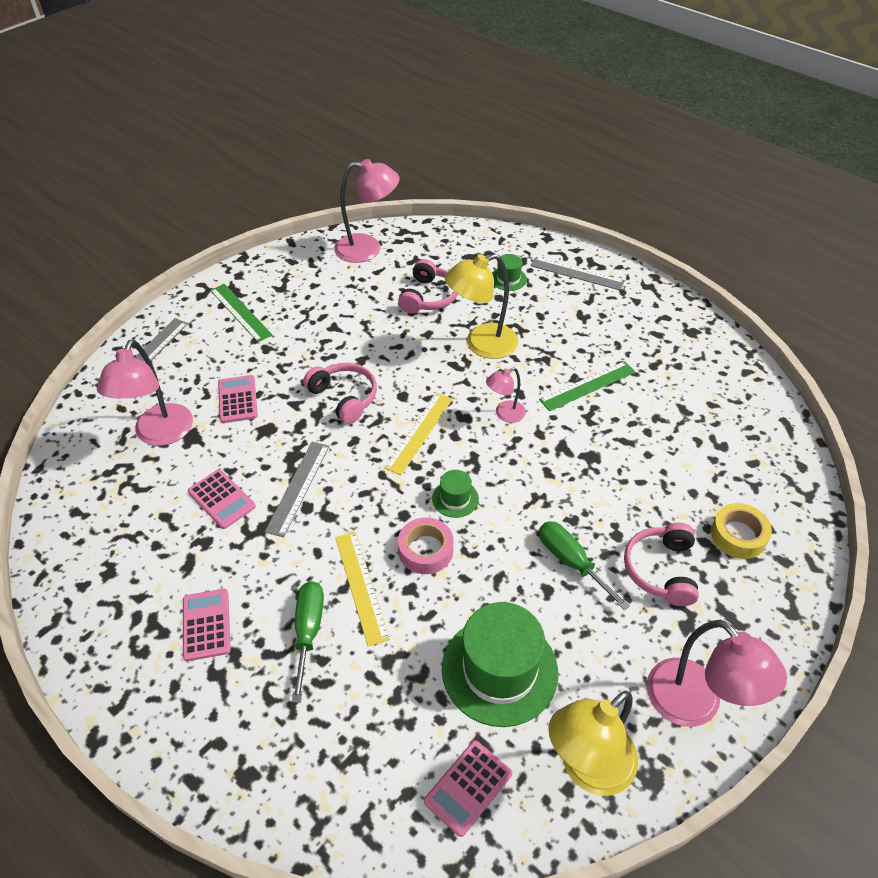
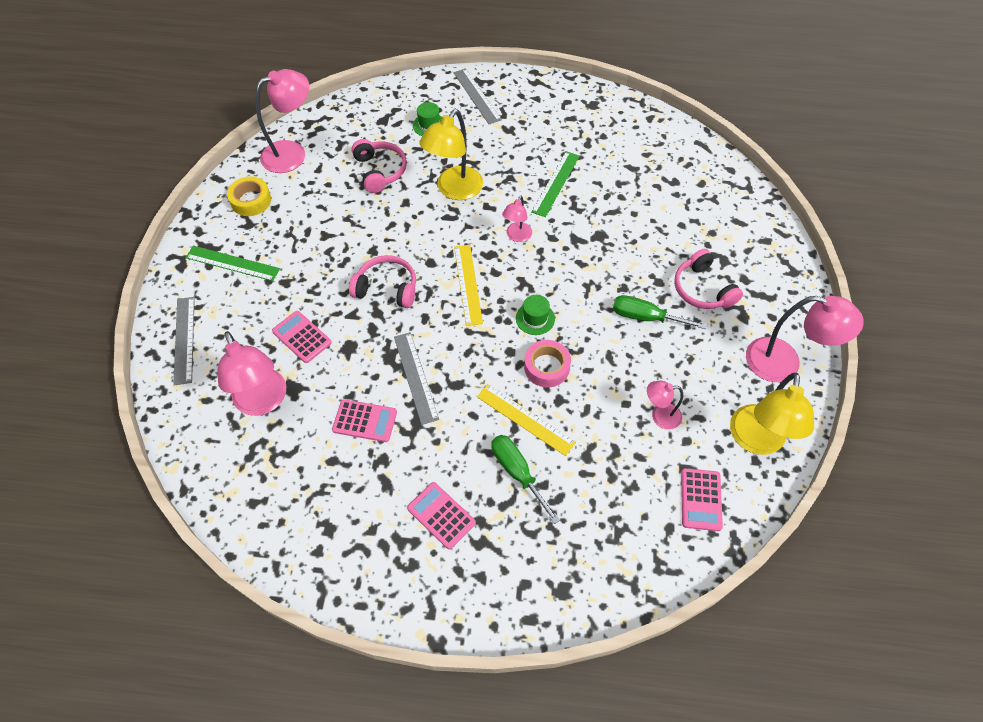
camera: 35 degrees left, 10 degrees up
green hat [442,602,558,727] -> pink lamp [647,381,683,430]
grey ruler [531,257,625,290] -> grey ruler turned 75 degrees clockwise [454,68,502,124]
yellow tape [711,503,772,559] -> yellow tape moved to [227,177,271,216]

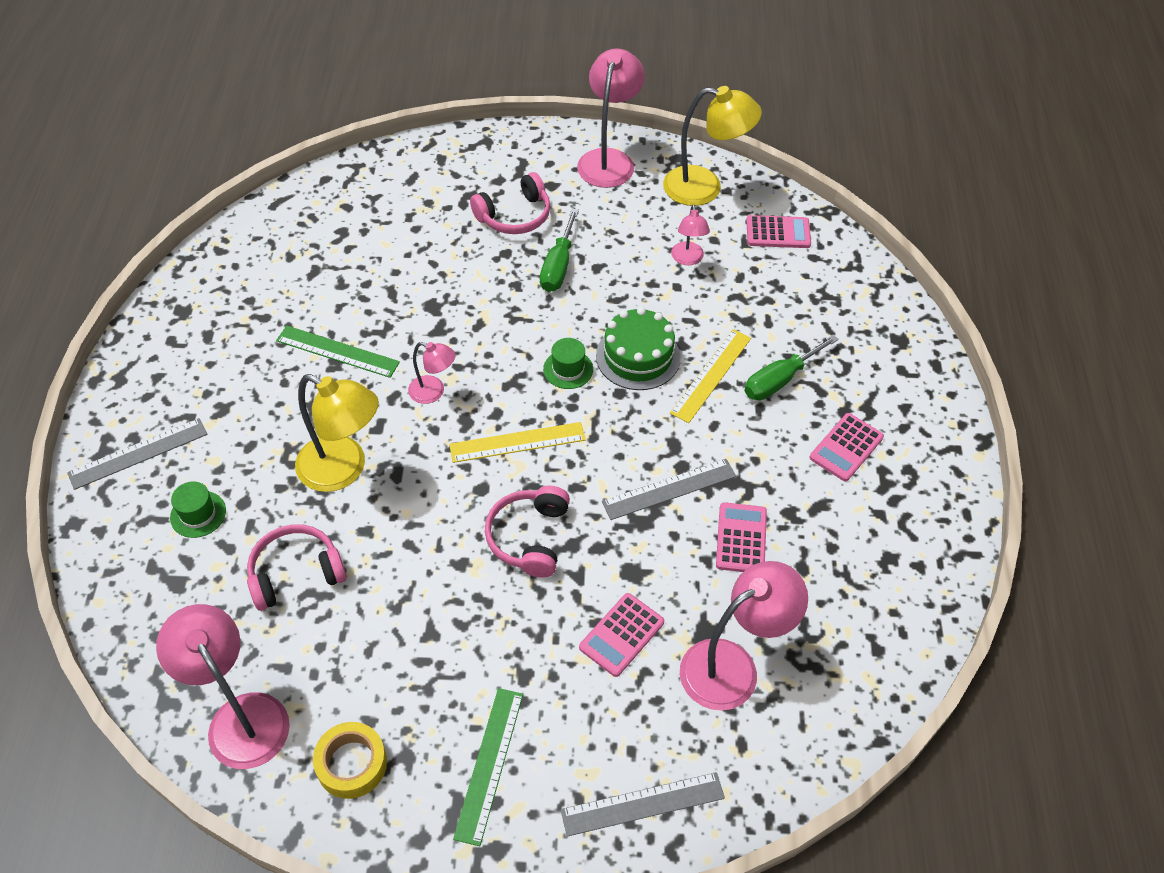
camera: 95 degrees left, 5 degrees down
pink tape [524,340,571,387] -> green cake [596,307,681,390]

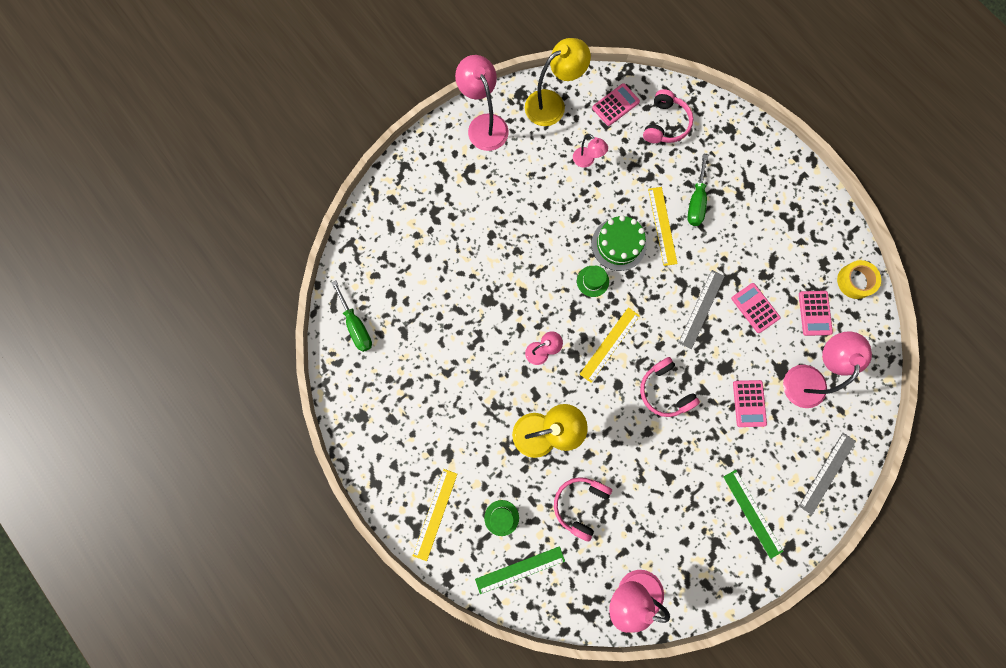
camera: 40 degrees left, 25 degrees up
grey ruler [67,418,207,490] -> yellow ruler [413,469,457,561]
green ruler [276,326,400,378] -> green ruler moved to [475,546,565,594]
yellow tape [313,722,387,799] -> yellow tape moved to [837,260,881,299]
pink headphones [470,172,550,234] -> pink headphones moved to [643,89,693,143]
green screwdriver [540,209,579,292] -> green screwdriver moved to [331,280,372,352]
pink calculator [809,413,884,481] -> pink calculator moved to [799,291,833,336]

